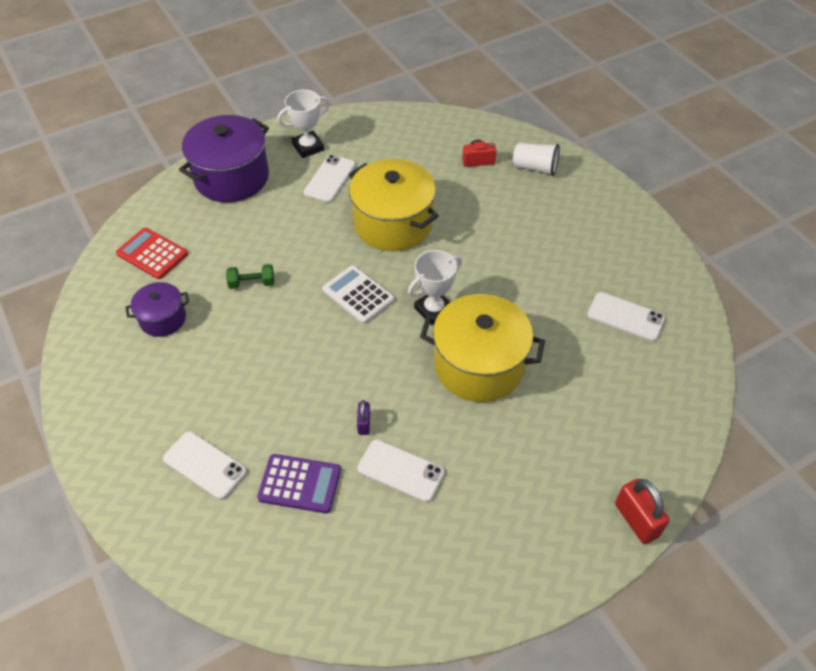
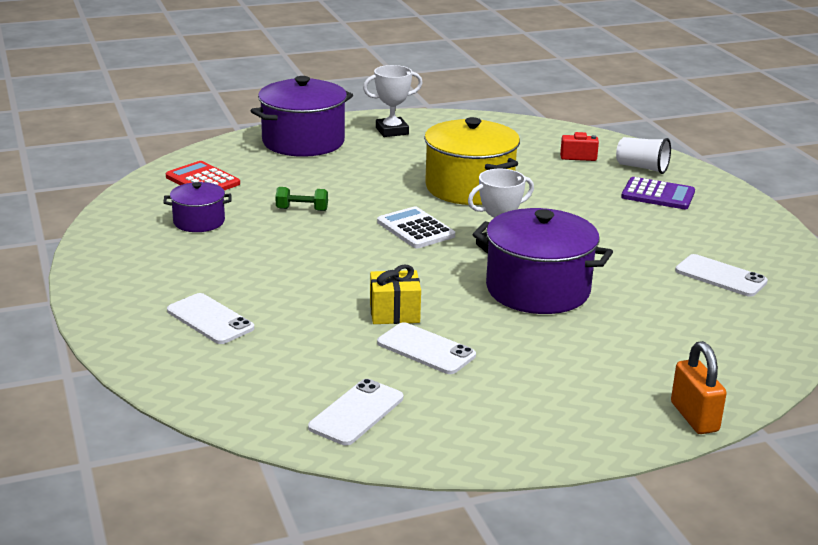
camera: 10 degrees right, 25 degrees down
purple calculator [257,454,341,514] -> purple calculator moved to [621,177,695,209]
white phone [304,155,356,203] -> white phone moved to [308,379,403,445]
purple padlock [357,400,370,435] -> yellow gift [370,265,421,324]
yellow pot [420,294,545,402] -> purple pot [473,208,613,314]
red padlock [615,479,669,544] -> orange padlock [671,341,727,434]

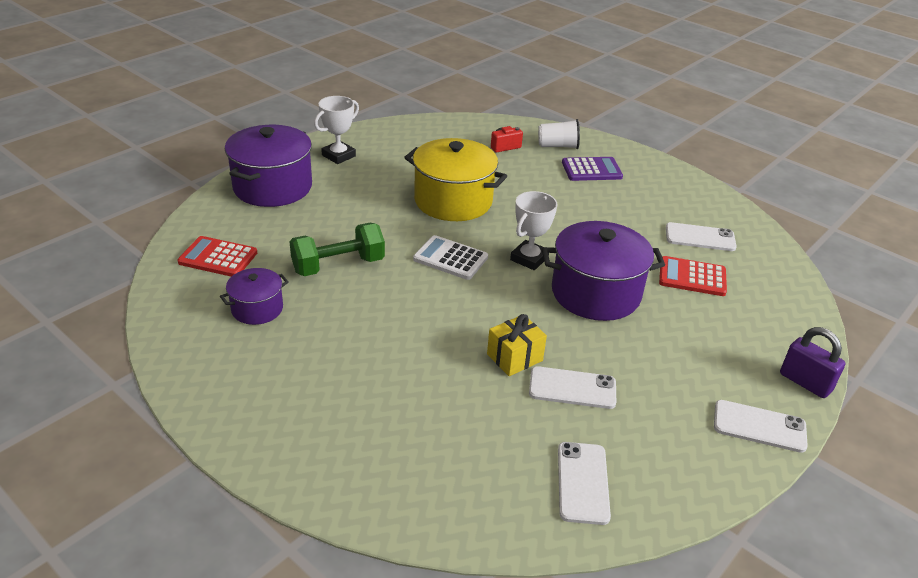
camera: 30 degrees left, 10 degrees up
white phone [167,293,254,344] -> white phone moved to [714,400,808,453]
green dumbbell [276,187,328,211] -> green dumbbell [290,223,385,276], size x1.83
orange padlock [671,341,727,434] -> purple padlock [780,327,845,398]
none -> red calculator [659,256,727,296]

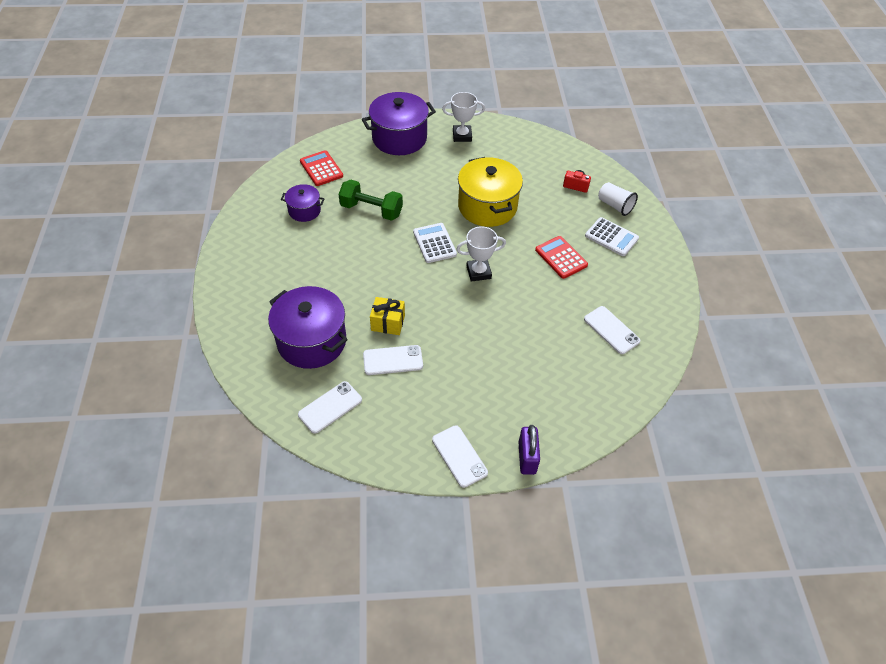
camera: 45 degrees right, 15 degrees up
white phone [529,366,616,409] -> white phone turned 60 degrees counterclockwise [363,345,423,375]
purple pot [542,221,665,321] -> purple pot moved to [268,286,348,369]
purple calculator [562,157,623,181] -> white calculator [585,217,639,256]
red calculator [659,256,727,296] -> red calculator moved to [535,236,588,279]

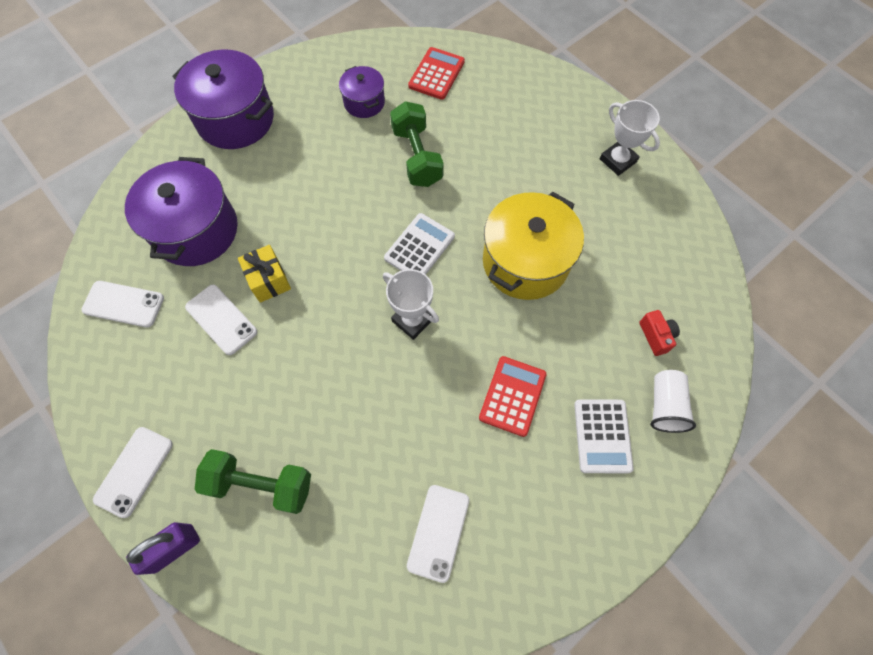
camera: 55 degrees right, 15 degrees up
purple pot [362,92,436,155] -> purple pot moved to [172,50,274,149]
none -> green dumbbell [195,449,311,514]

